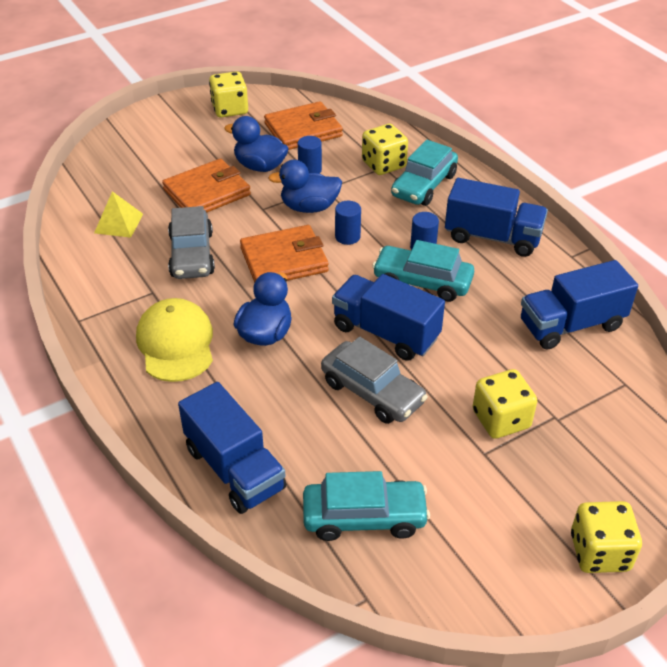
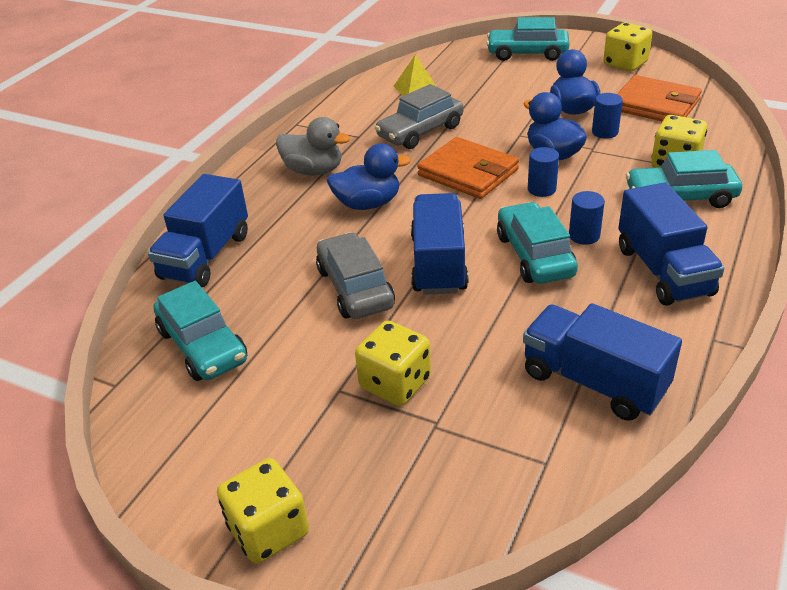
camera: 60 degrees right, 5 degrees down
yellow cap [136,298,213,382] -> grey duck [276,117,350,176]
orange wallet [162,159,251,213] -> none
grey car [321,337,428,424] -> grey car turned 150 degrees clockwise [316,232,395,319]
none -> turquoise car [486,17,569,61]

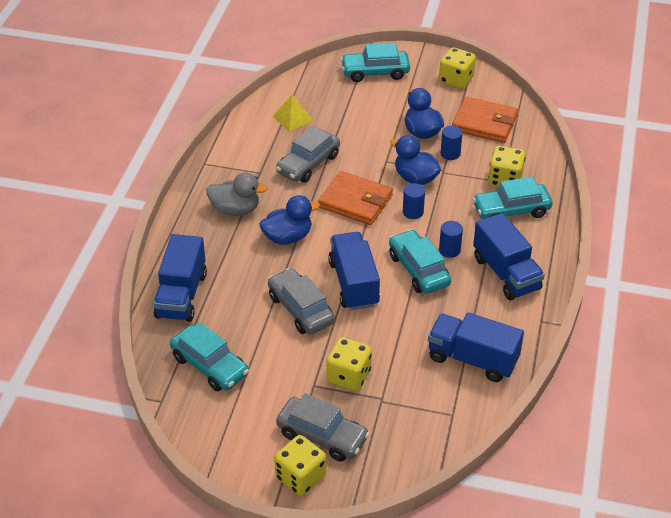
camera: 15 degrees left, 5 degrees up
none -> grey car [276,393,370,462]

